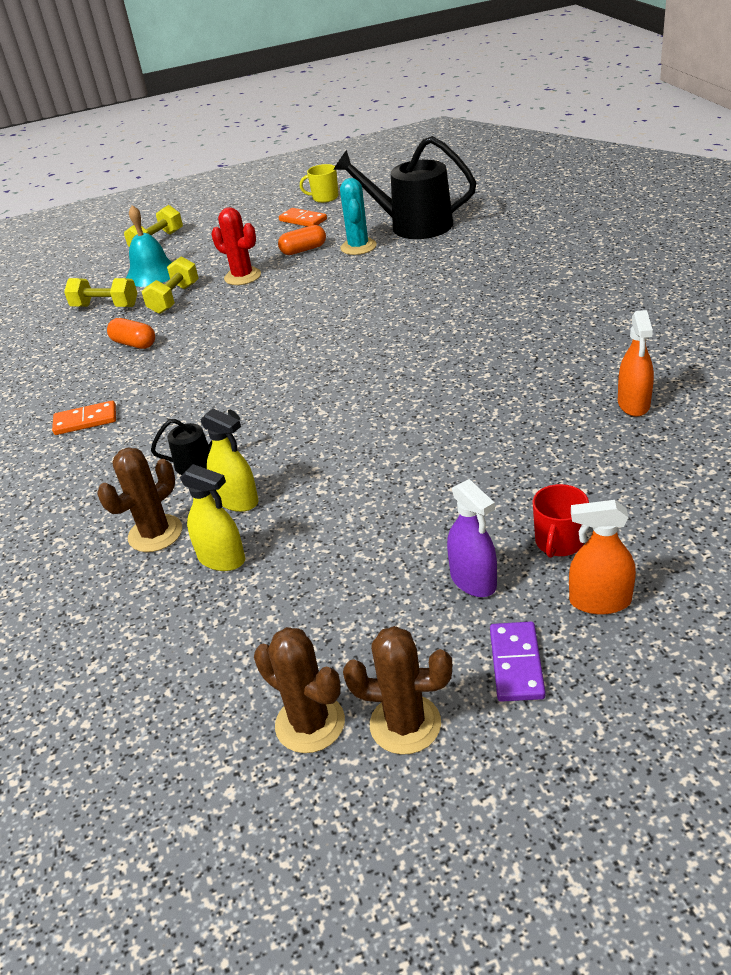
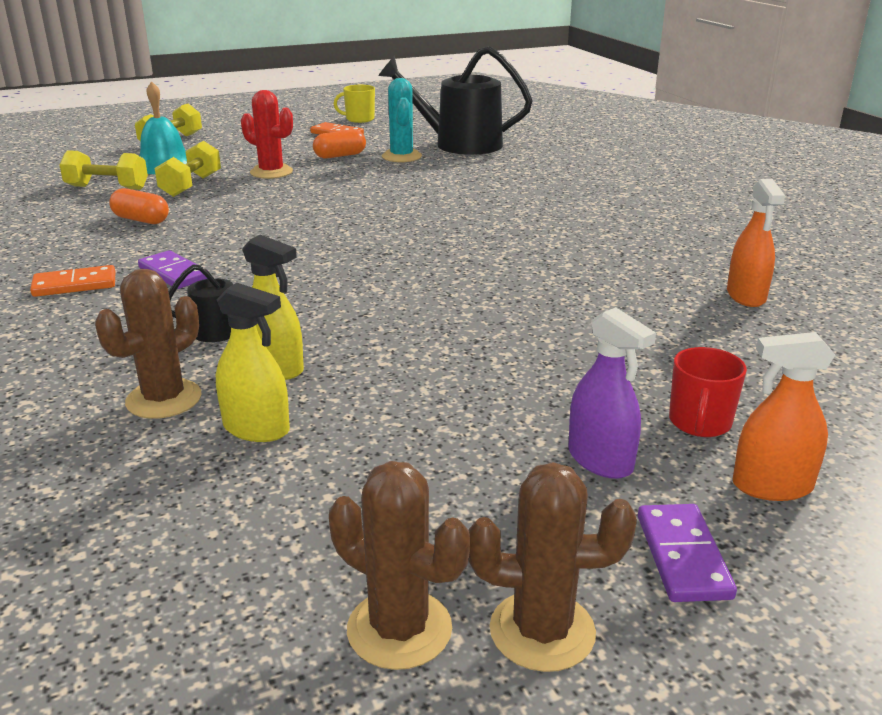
camera: 10 degrees left, 10 degrees down
none -> purple domino [138,250,208,289]

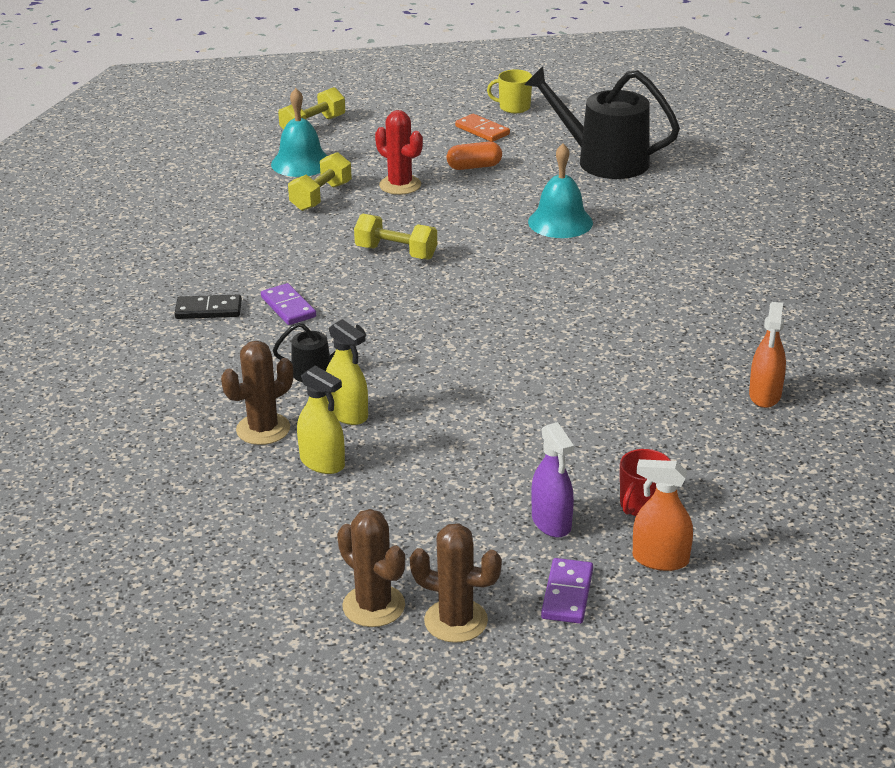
camera: 15 degrees right, 5 degrees up
orange domino [30,265,115,297] -> black domino [175,294,242,319]
yellow dumbbell [59,150,148,190] -> yellow dumbbell moved to [354,214,437,260]
orange capsule [109,188,169,224] -> none
turquoise cactus [382,78,422,162] -> none
none -> turquoise bell [528,143,593,238]

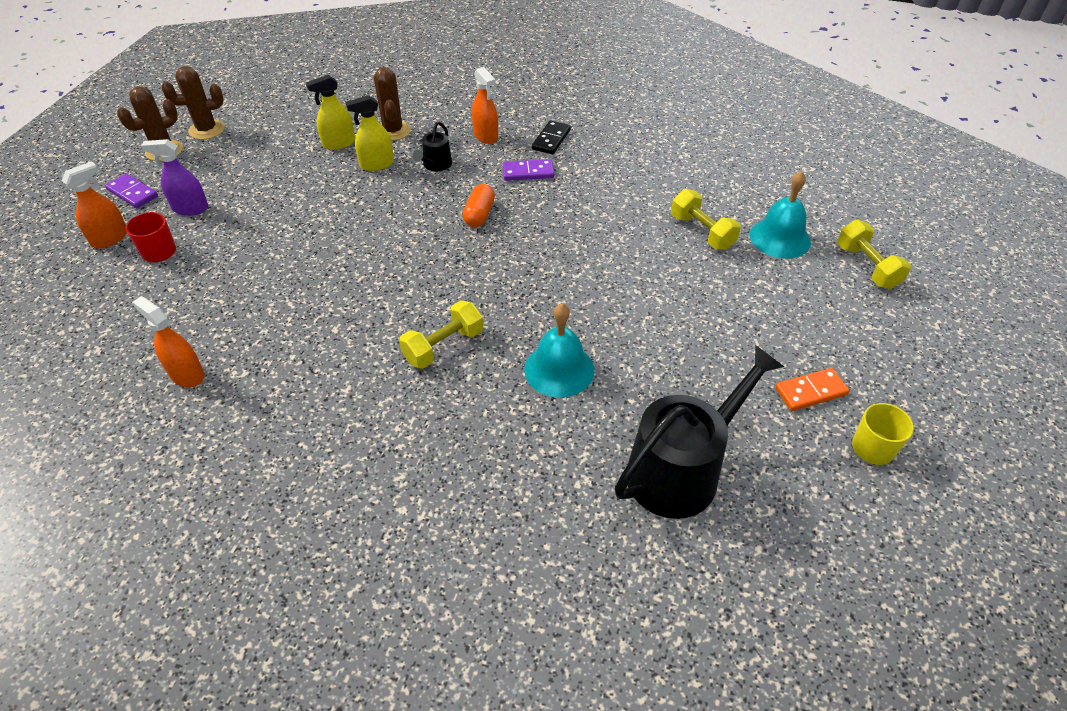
camera: 115 degrees right, 15 degrees up
yellow dumbbell [354,214,437,260] -> yellow dumbbell moved to [399,300,483,369]
red cactus [375,110,423,195] -> none
orange capsule [447,142,502,170] -> orange capsule moved to [462,184,495,227]
none -> orange spray bottle [472,67,498,144]

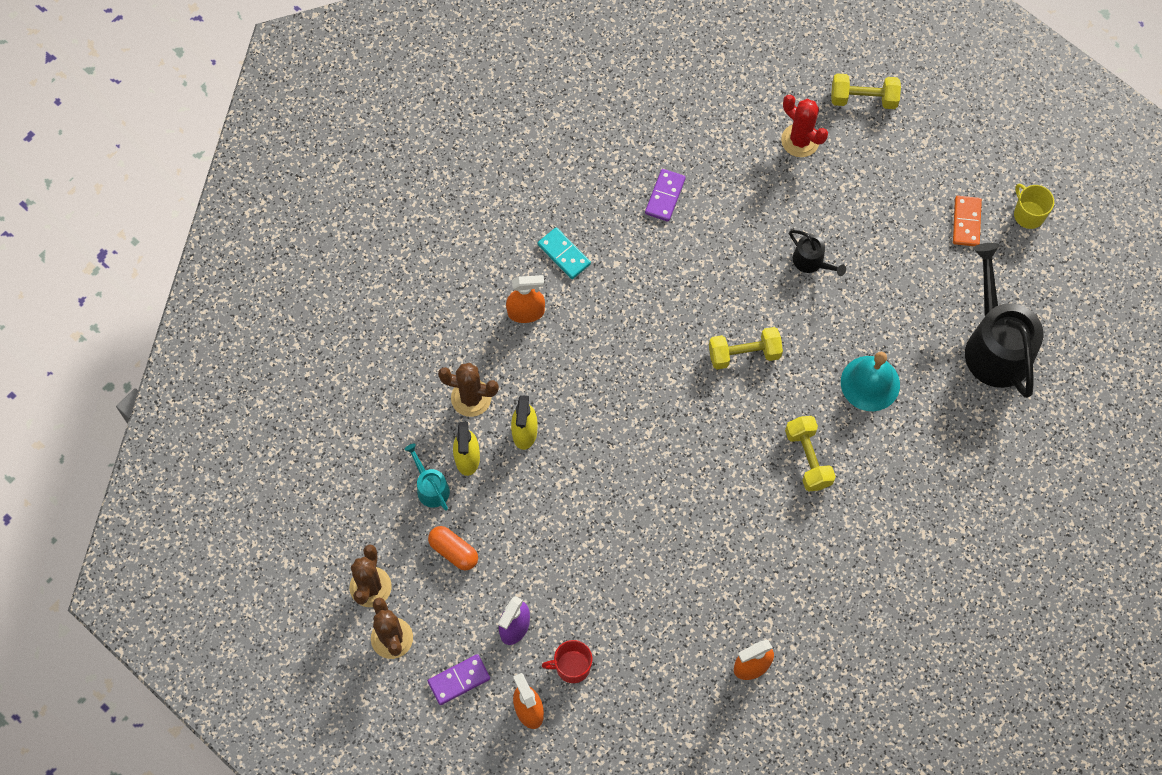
camera: 65 degrees left, 20 degrees up
black watering can [412,122,452,171] -> black watering can moved to [789,230,846,276]
orange capsule [462,184,495,227] -> orange capsule moved to [428,526,478,571]
purple domino [503,159,554,181] -> purple domino moved to [645,169,686,222]
black domino [532,120,571,154] -> turquoise domino [538,227,591,279]
yellow dumbbell [671,189,741,250] -> yellow dumbbell moved to [709,327,783,369]
turquoise bell [750,171,811,258] -> red cactus [781,95,828,157]
none -> turquoise watering can [405,444,450,511]

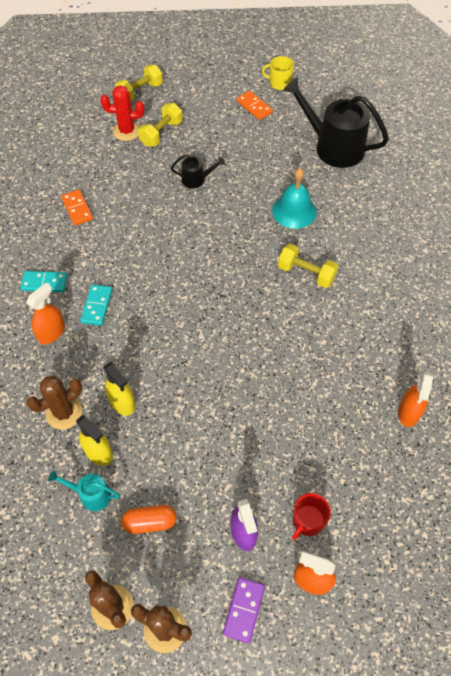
camera: 45 degrees left, 10 degrees down
purple domino [645,169,686,222] -> orange domino [61,190,93,226]
yellow dumbbell [709,327,783,369] -> yellow dumbbell moved to [138,103,183,147]
none -> turquoise domino [80,284,113,326]

